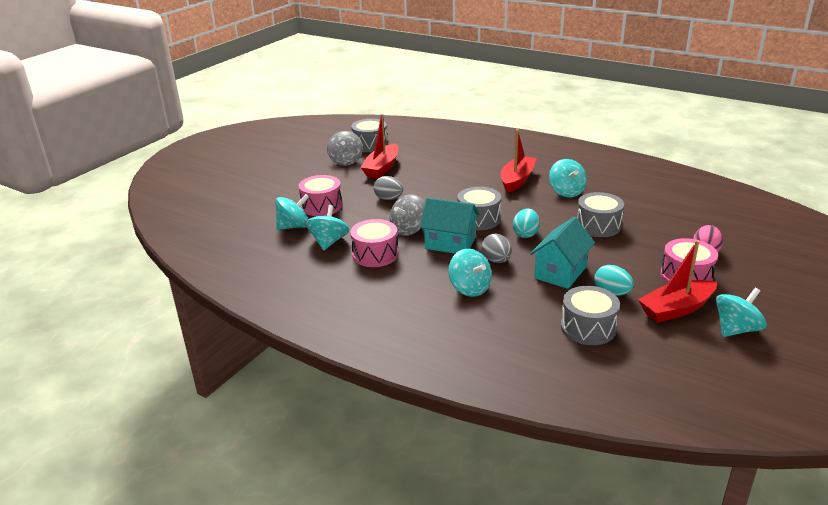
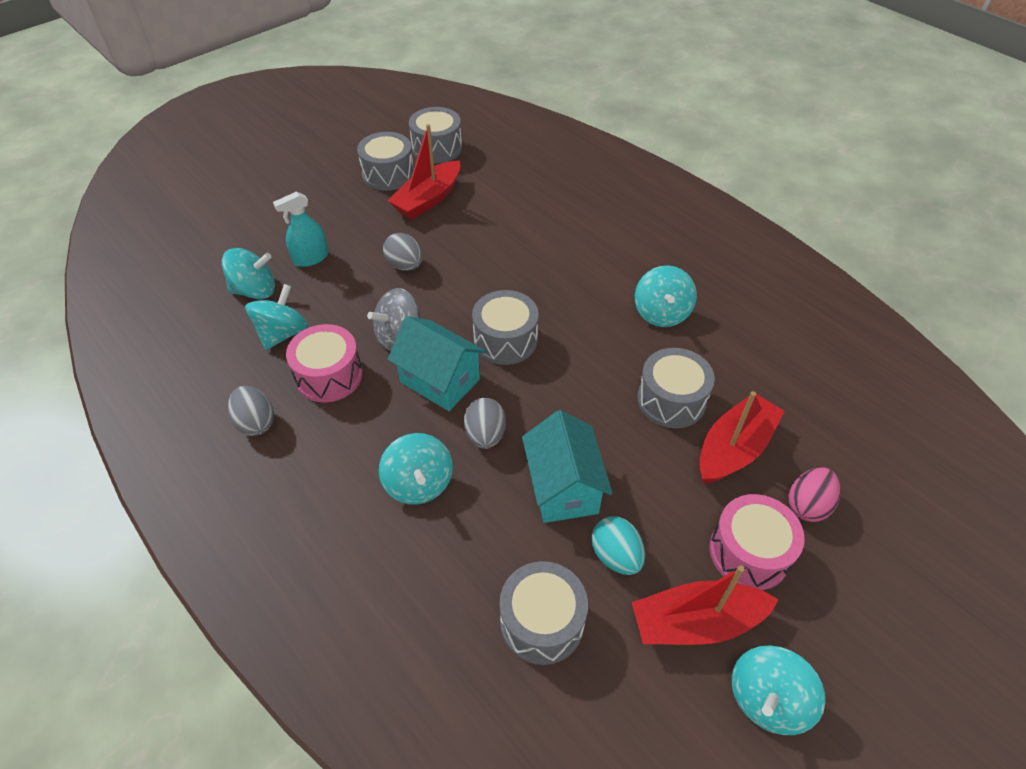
camera: 15 degrees right, 20 degrees up
pink drum [299,175,342,216] -> turquoise spray bottle [273,191,328,267]
grey spinning top [327,131,363,166] -> grey drum [357,132,414,191]
red boat [501,129,537,193] -> red boat moved to [699,391,784,484]
turquoise egg [513,209,540,238] -> none
turquoise house [530,217,595,289] -> turquoise house turned 60 degrees counterclockwise [522,410,613,523]
turquoise spinning top [716,288,767,337] -> turquoise spinning top turned 150 degrees clockwise [731,646,825,735]
none -> grey egg [228,386,274,436]

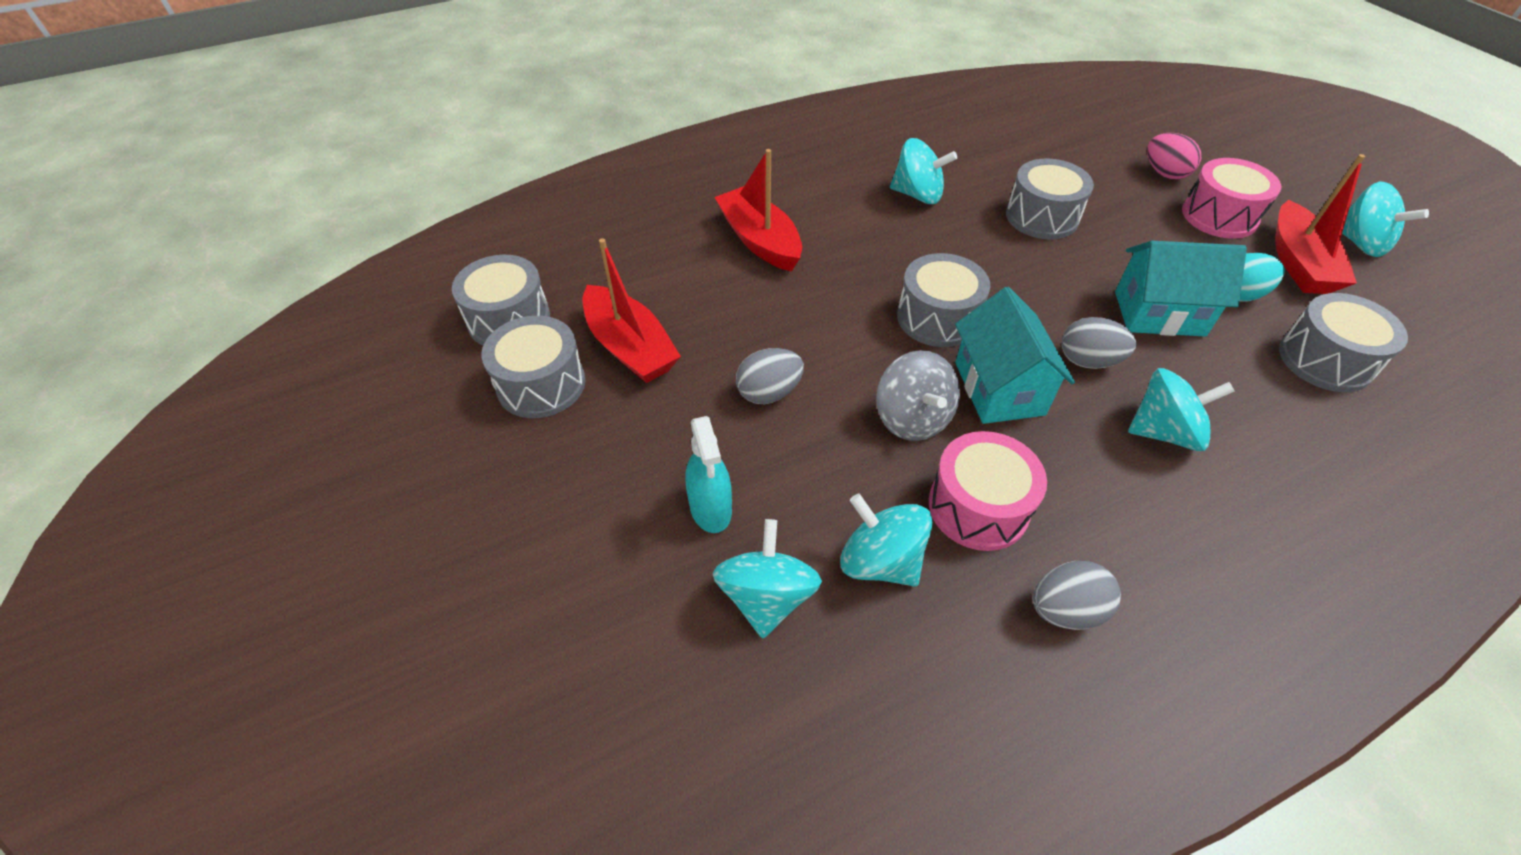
camera: 75 degrees left, 0 degrees up
turquoise house [388,316,486,411] -> turquoise house turned 60 degrees counterclockwise [955,287,1075,424]
red boat [699,391,784,484] -> red boat moved to [714,149,802,272]

